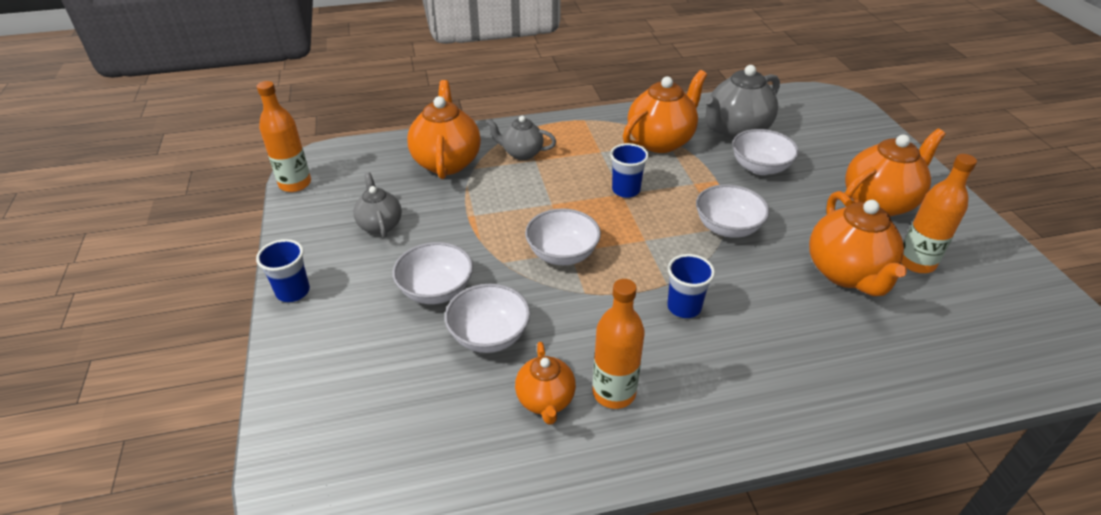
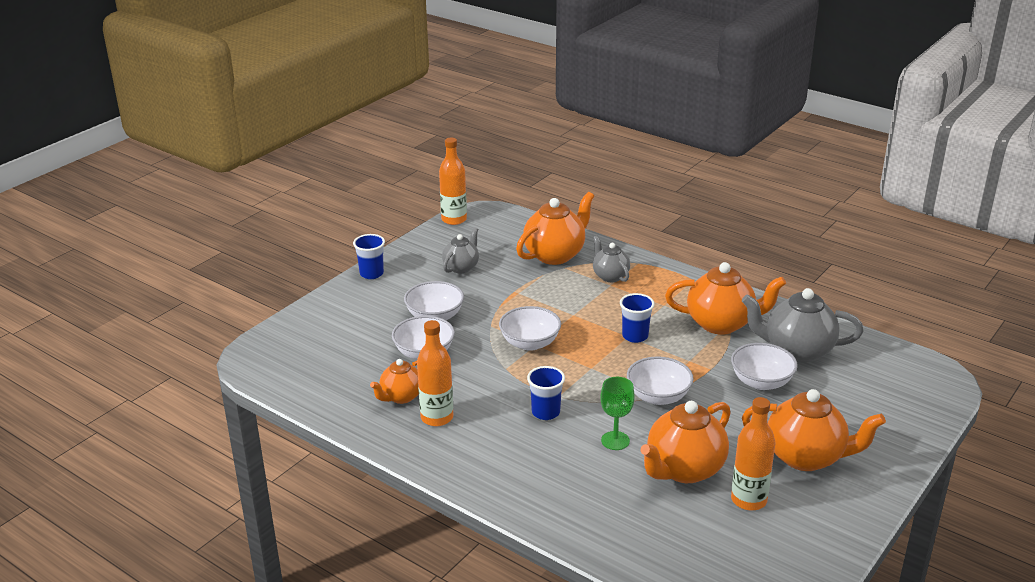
camera: 50 degrees right, 10 degrees down
none -> green goblet [600,377,635,450]

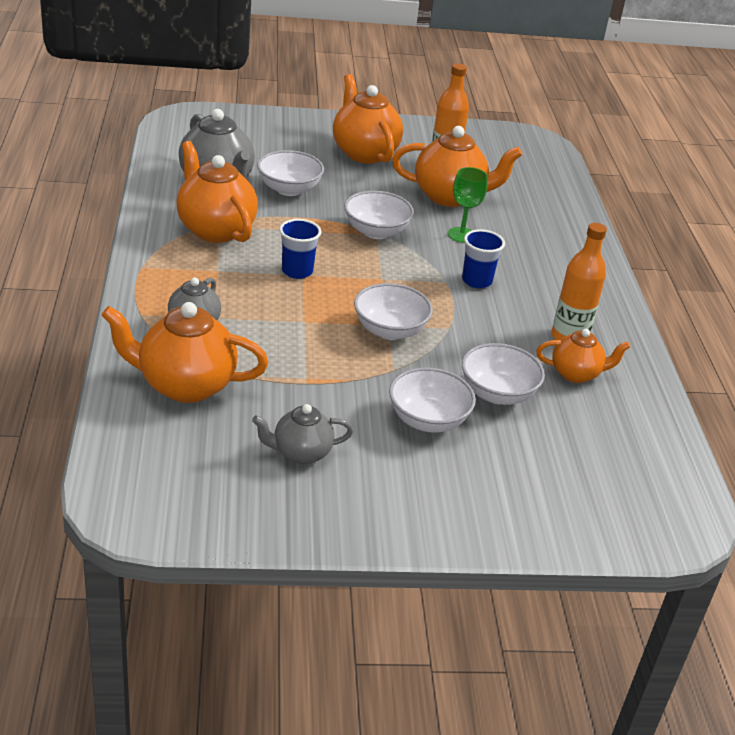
camera: 135 degrees left, 5 degrees up
blue cup [353,234,385,279] -> none
orange bottle [439,137,467,225] -> none

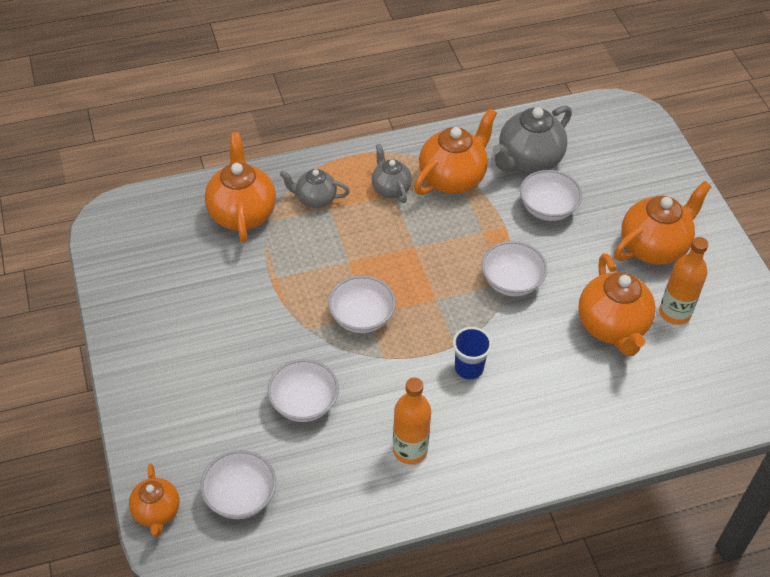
camera: 80 degrees right, 15 degrees up
grey teapot [252,404,353,464] -> grey teapot moved to [372,144,412,203]
blue cup [279,219,321,279] -> none
white bowl [389,367,476,433] -> white bowl moved to [200,450,276,519]
green goblet [448,167,488,243] -> none
orange teapot [536,329,630,383] -> orange teapot moved to [129,464,180,537]

